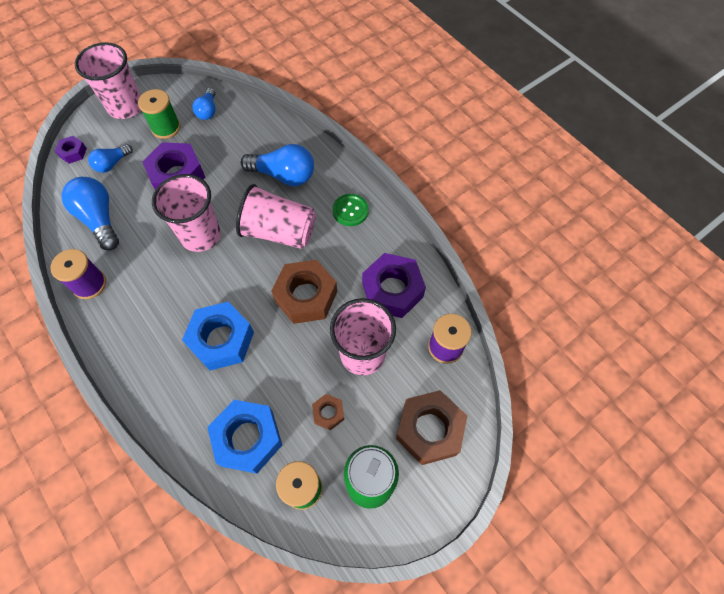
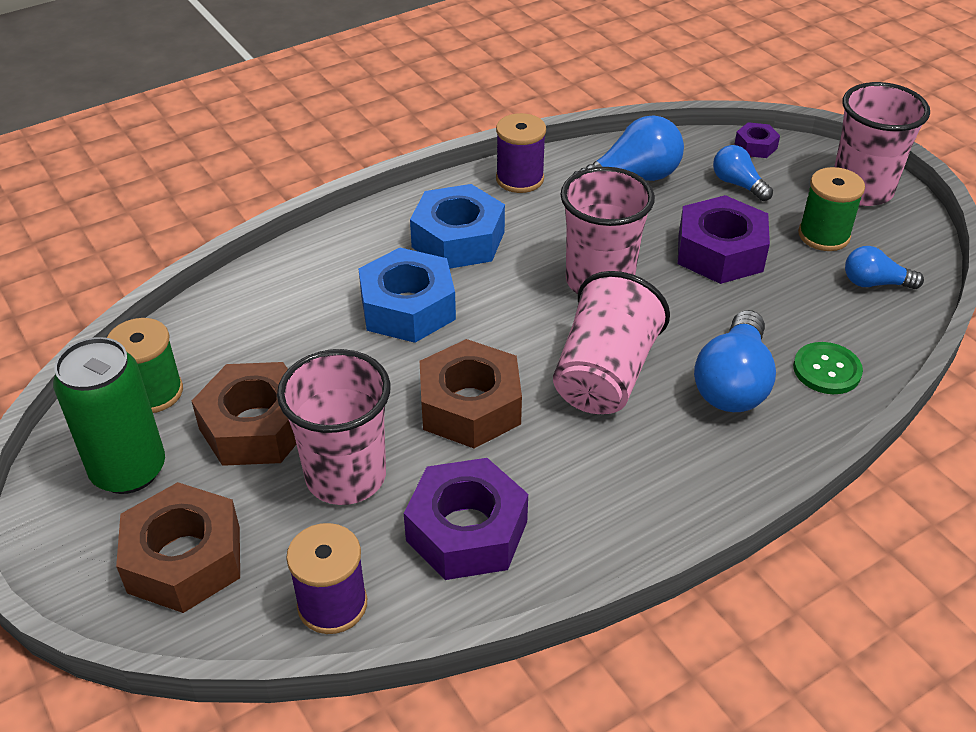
camera: 95 degrees right, 20 degrees down
blue nut [207,400,282,474] -> blue nut moved to [410,184,505,269]
brown nut [312,394,344,430] -> brown nut [192,362,296,466], size x2.04
green button [333,194,369,226] -> green button moved to [793,342,863,394]

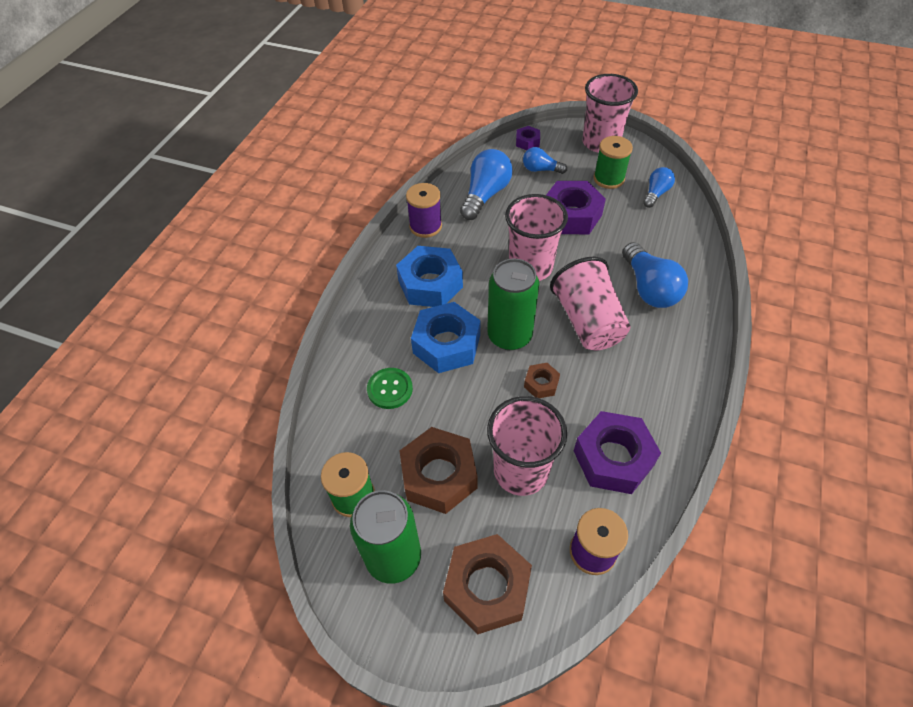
camera: 35 degrees left, 10 degrees up
brown nut [420,339,522,448] -> brown nut [524,363,560,398], size x0.49
green button [793,342,863,394] -> green button moved to [367,368,413,409]
blue light bulb [845,246,924,289] -> blue light bulb turned 150 degrees clockwise [643,167,675,208]
none -> green can [487,258,539,350]

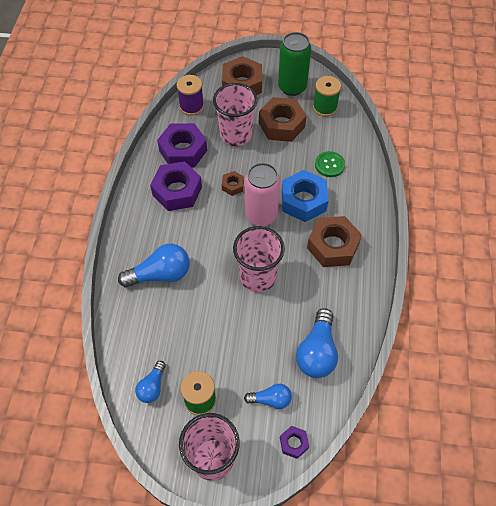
camera: 165 degrees right, 5 degrees up
blue nut [396,246,463,307] -> brown nut [307,216,362,267]
purple spool [406,183,442,238] -> none
green can [487,258,539,350] -> pink can [245,163,280,226]
purple nut [546,181,606,234] -> purple nut moved to [150,161,202,211]
pink cup [550,257,630,350] -> none
blue light bulb [622,242,688,308] -> blue light bulb turned 105 degrees clockwise [118,244,190,288]

